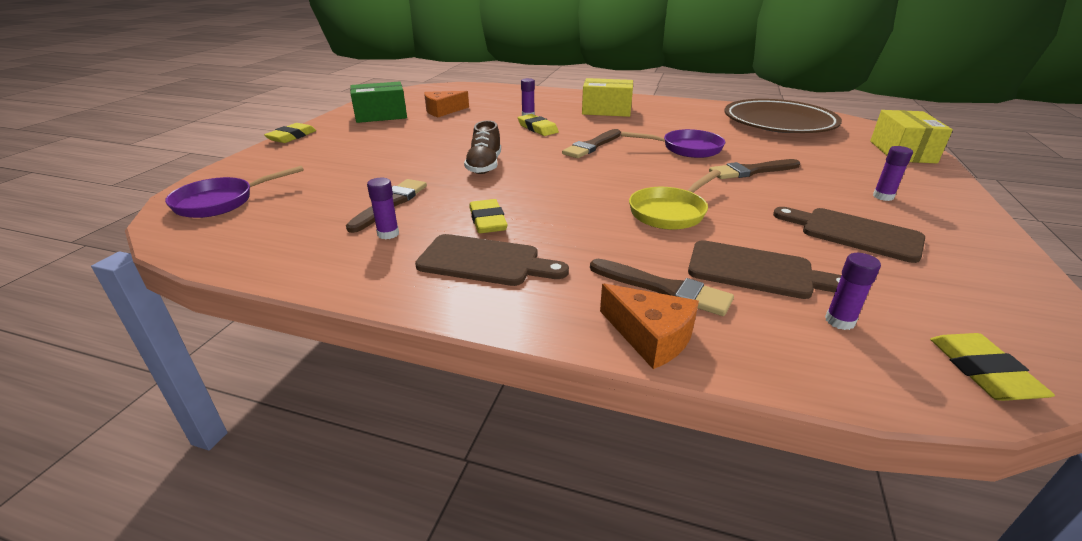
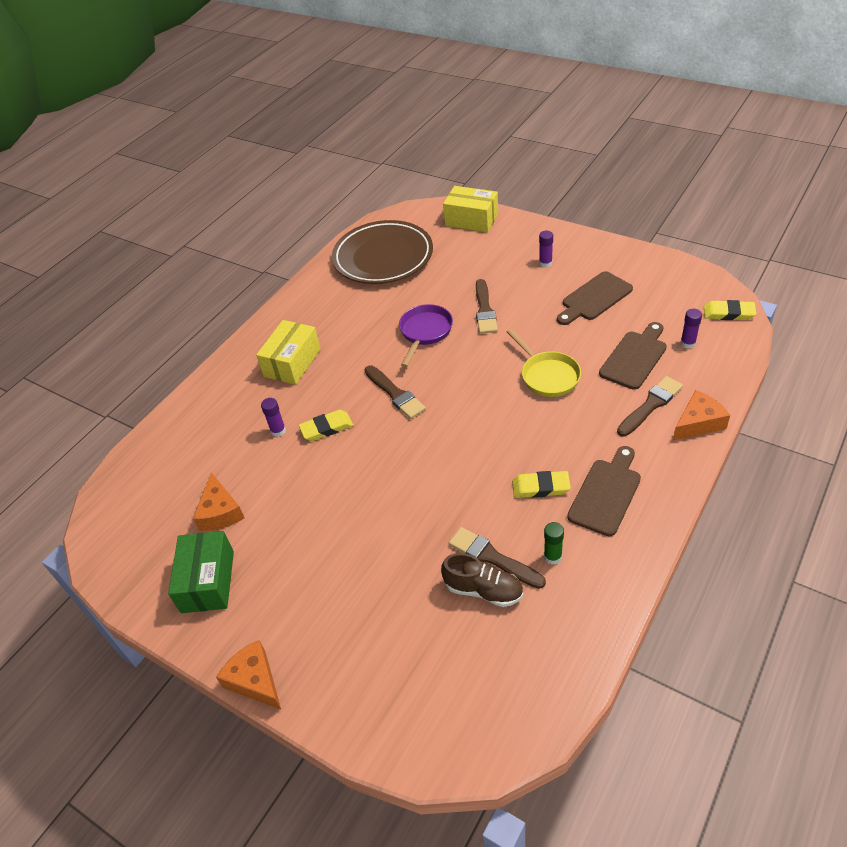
camera: 70 degrees left, 15 degrees up
purple pan [165,166,304,218] -> none
yellow eraser [264,123,316,143] -> orange cheese [216,640,281,709]
purple glue stick [367,178,399,240] -> green glue stick [544,522,564,565]
brown shoe [464,120,501,174] -> brown shoe moved to [441,553,523,607]

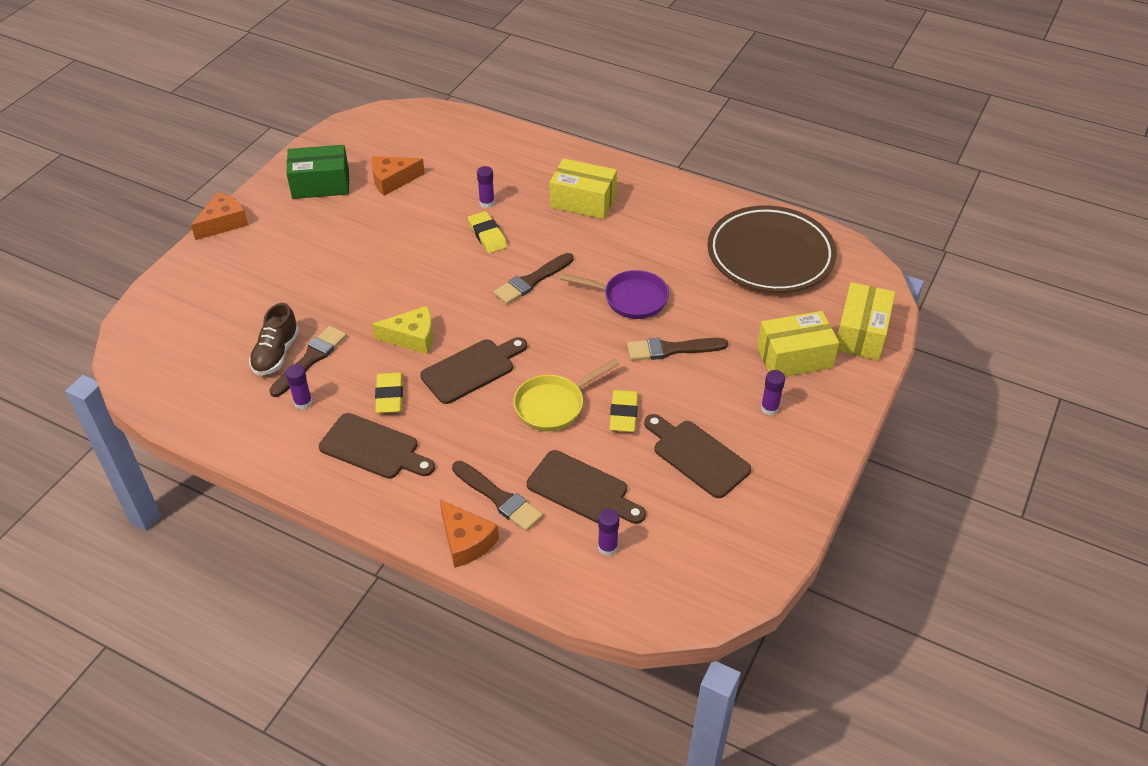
camera: 80 degrees right, 0 degrees up
green glue stick [544,522,564,565] -> purple glue stick [286,364,312,410]
yellow eraser [704,300,756,320] -> yellow eraser moved to [609,390,638,432]
none -> yellow cheese [372,306,433,354]
none -> brown cutting board [420,337,527,404]
none -> yellow box [757,311,839,377]

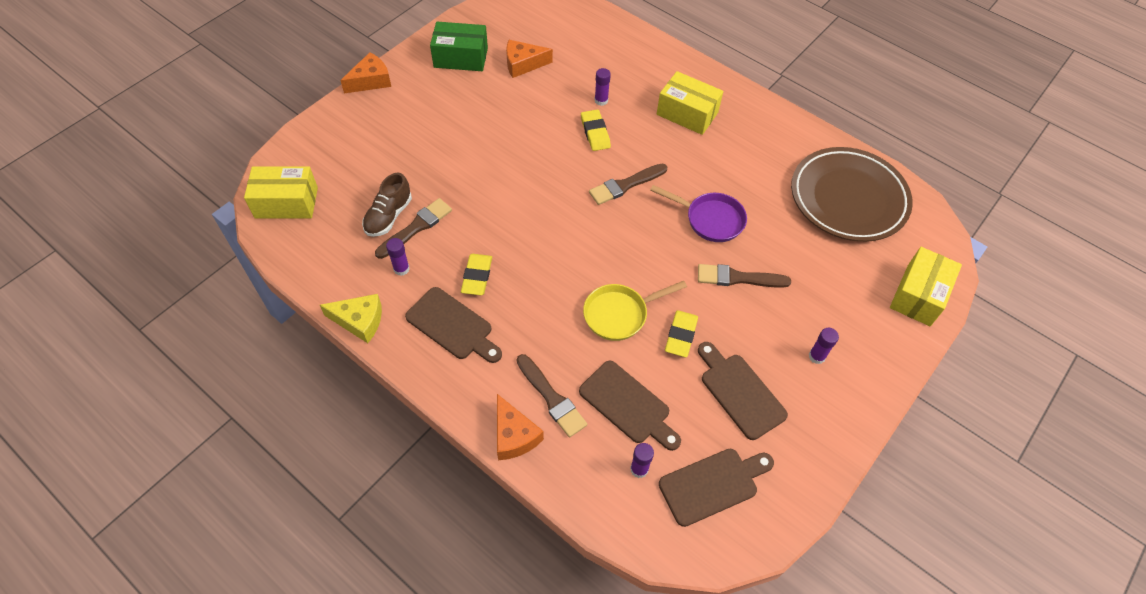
camera: 10 degrees right, 10 degrees up
yellow cheese [372,306,433,354] -> yellow cheese moved to [320,294,382,343]
brown cutting board [420,337,527,404] -> brown cutting board moved to [659,449,774,527]
yellow box [757,311,839,377] -> yellow box moved to [244,166,318,219]

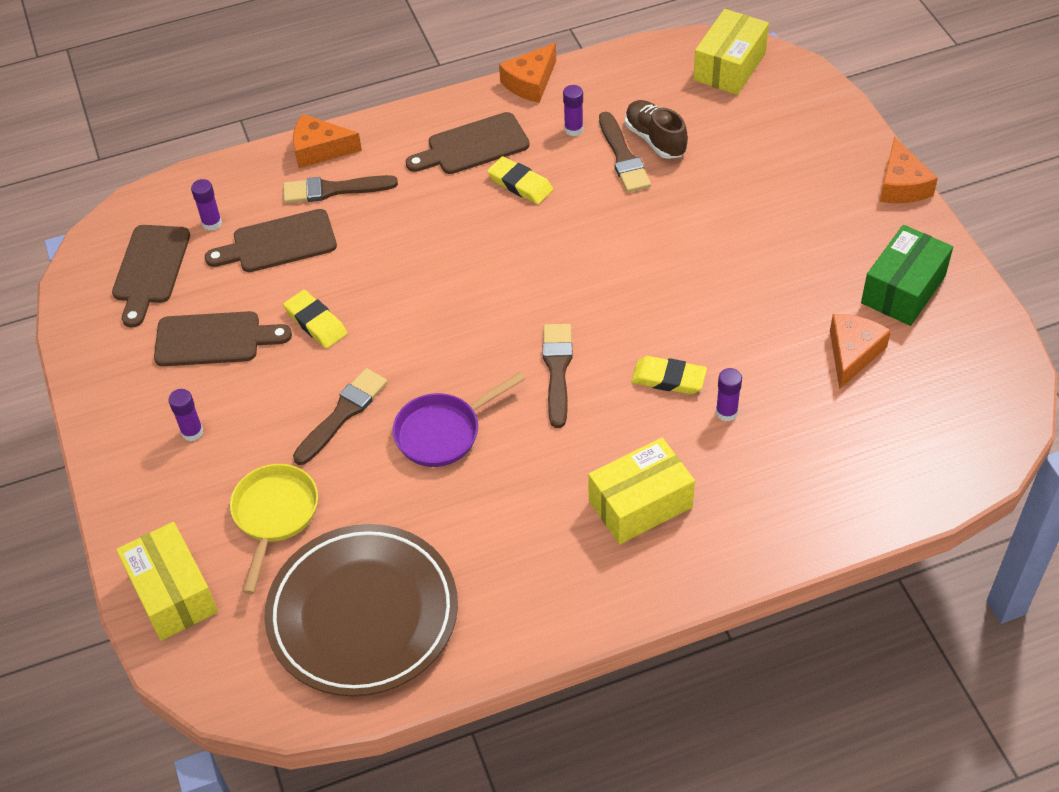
camera: 125 degrees right, 5 degrees down
yellow cheese [320,294,382,343] -> orange cheese [499,43,556,103]
yellow pan [583,281,687,341] -> yellow pan moved to [230,464,318,594]

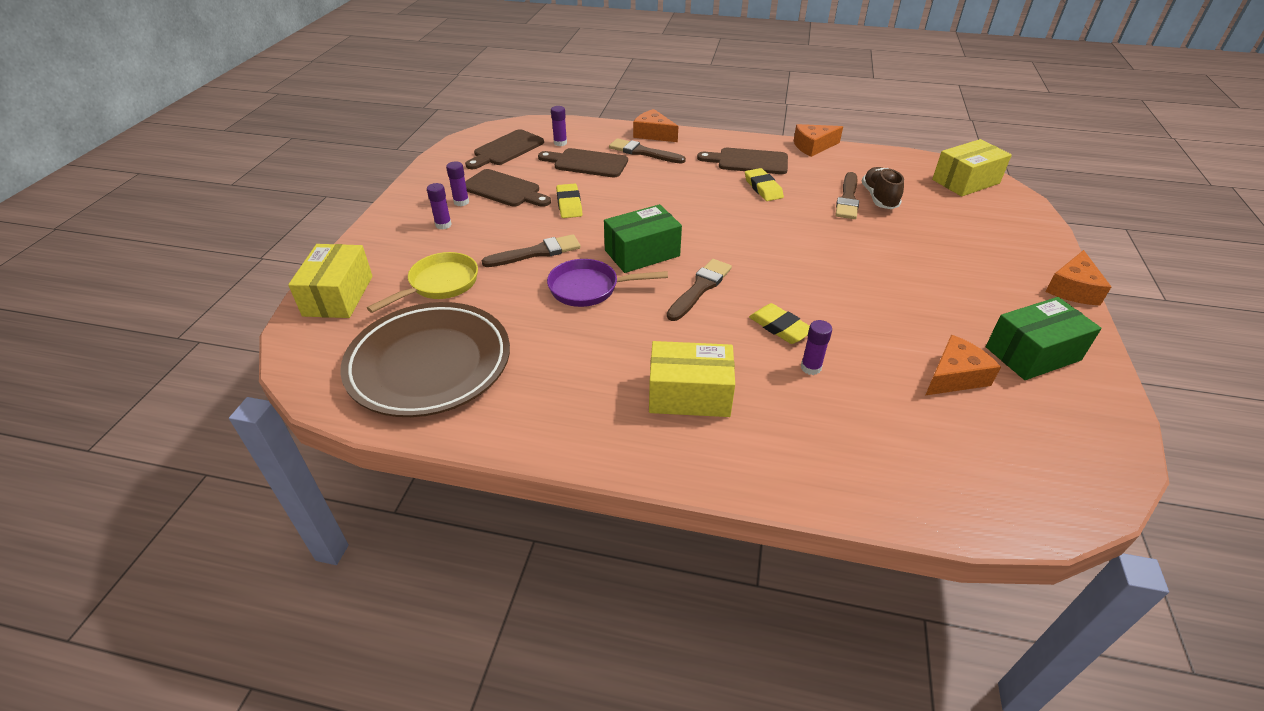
camera: 30 degrees right, 10 degrees down
purple glue stick [563,85,583,136] -> purple glue stick moved to [446,161,469,206]
none -> green box [604,204,682,273]

